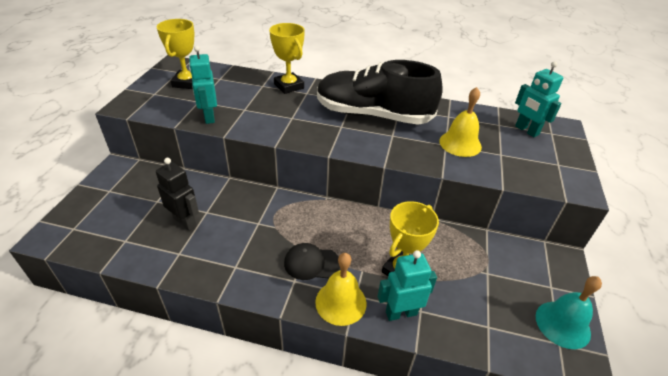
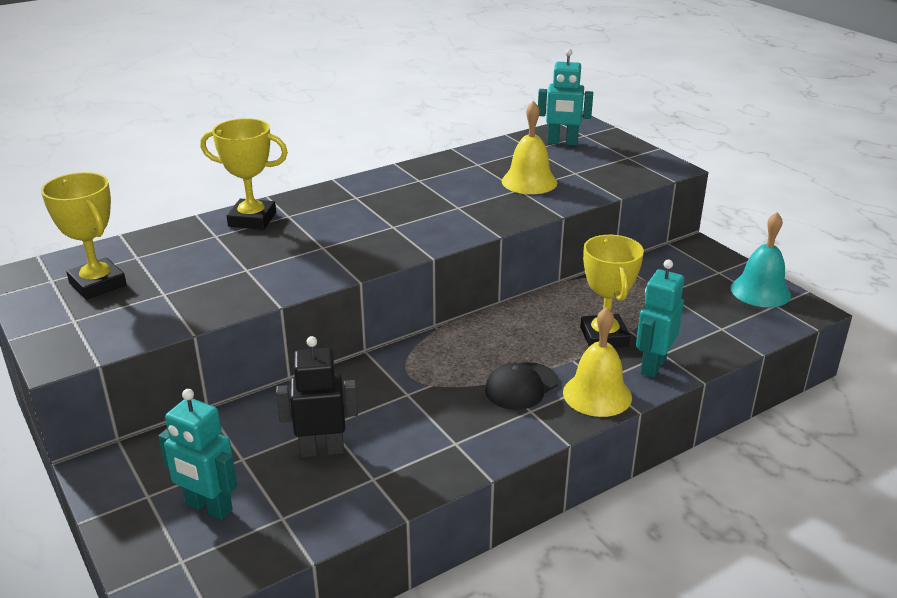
camera: 45 degrees left, 10 degrees down
turquoise robot [189,45,217,124] -> turquoise robot moved to [158,389,237,520]
black shoe [317,60,443,125] -> none

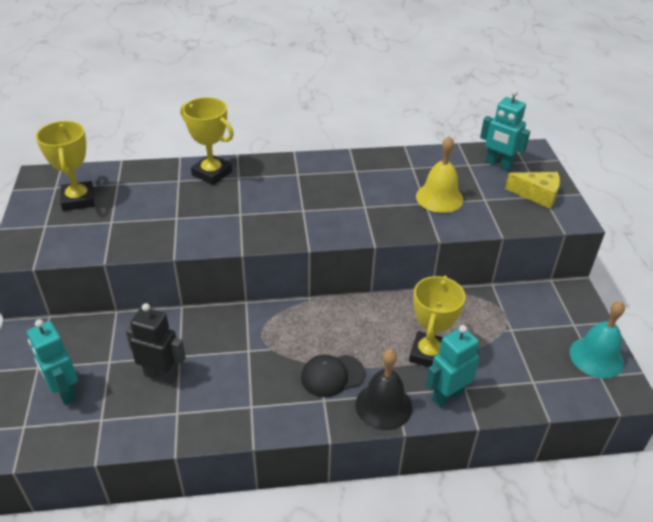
camera: 25 degrees right, 10 degrees up
yellow bell [563,307,632,417] -> black bell [355,349,412,430]
none -> yellow cheese [505,172,560,209]

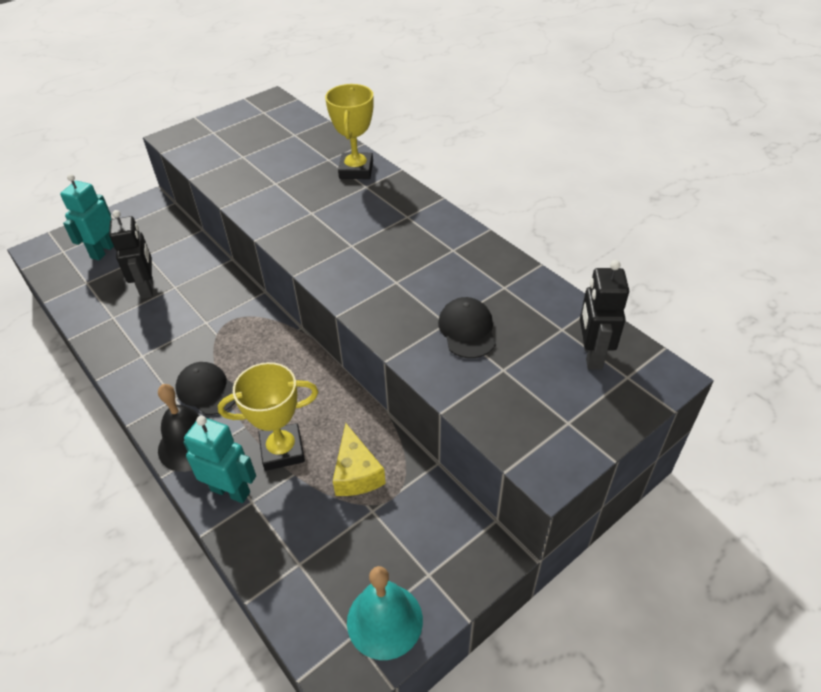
camera: 60 degrees right, 5 degrees up
yellow trophy [36,121,94,211] -> none
yellow bell [416,136,464,213] -> black cap [438,297,496,358]
turquoise robot [480,90,530,171] -> black robot [580,260,629,370]
yellow cheese [505,172,560,209] -> yellow cheese moved to [333,423,386,496]

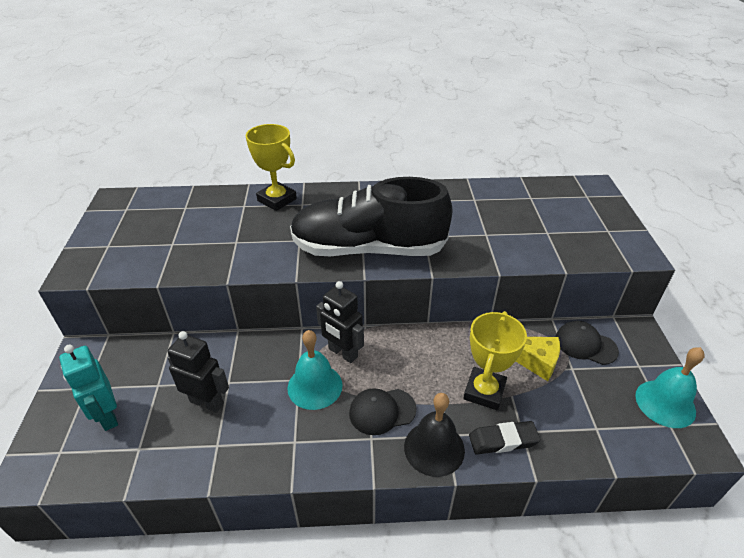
camera: 55 degrees left, 5 degrees down
turquoise robot [183,416,256,503] -> black eraser [469,421,541,454]
black cap [438,297,496,358] -> black cap moved to [556,321,619,365]
black robot [580,260,629,370] -> black robot moved to [316,281,364,363]
none -> turquoise bell [288,330,343,410]
none -> black shoe [290,177,453,256]

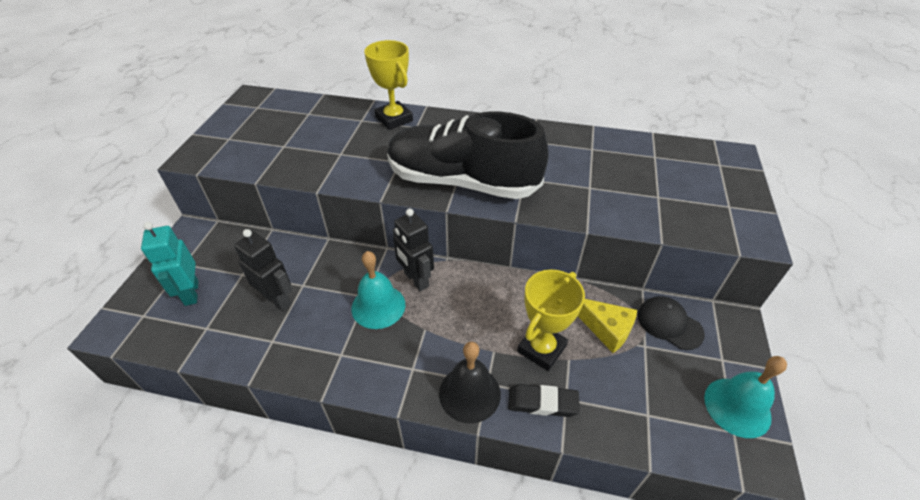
camera: 15 degrees right, 5 degrees up
black cap [349,388,416,435] -> none

